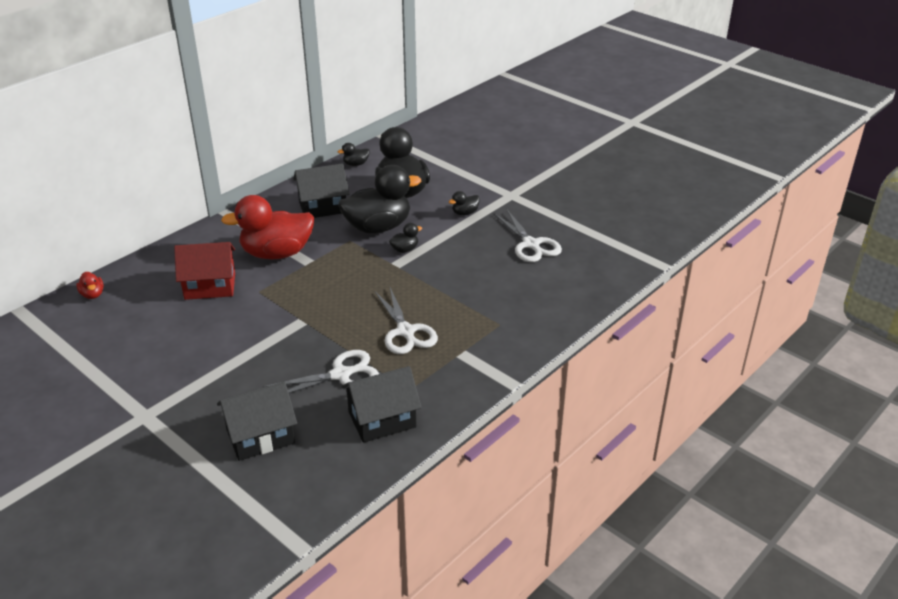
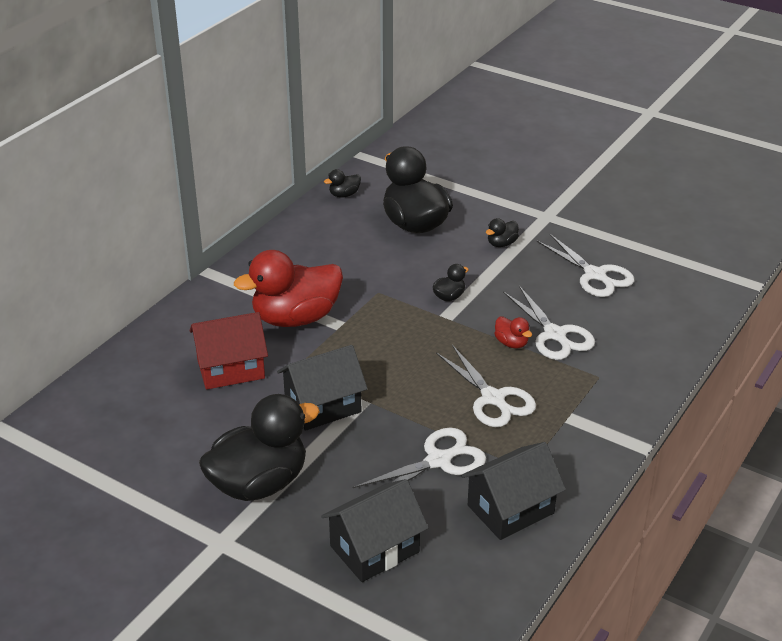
camera: 10 degrees left, 0 degrees up
red duck [76,272,104,299] -> red duck moved to [494,317,532,348]
black house [293,163,349,218] -> black house moved to [277,345,368,431]
black duck [338,165,421,234] -> black duck moved to [199,394,320,501]
none -> white scissors [503,286,595,360]

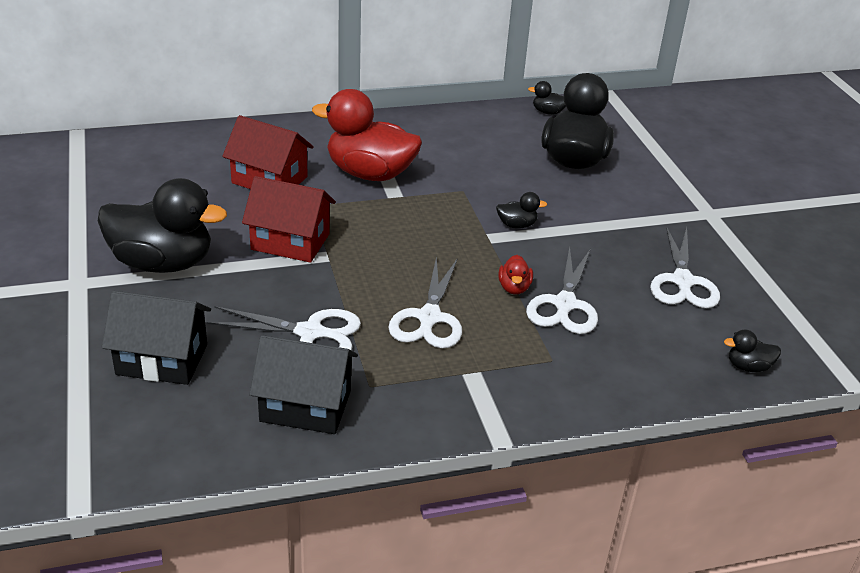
camera: 40 degrees right, 0 degrees up
black house [277,345,368,431] -> red house [242,176,336,263]
black duck [486,218,519,247] -> black duck moved to [724,329,781,372]

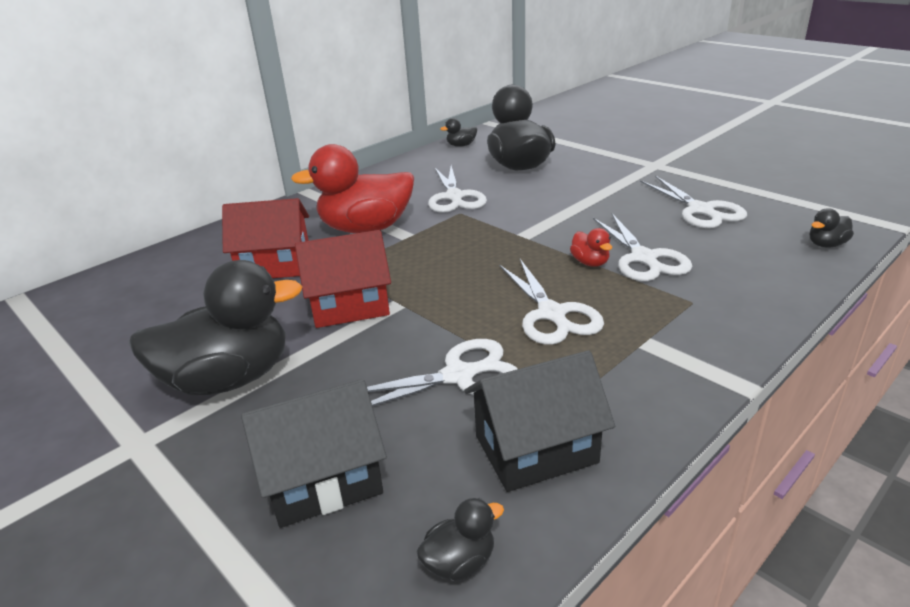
camera: 25 degrees left, 5 degrees down
black duck [496,192,547,229] -> black duck moved to [417,498,504,581]
none -> white scissors [428,166,487,213]

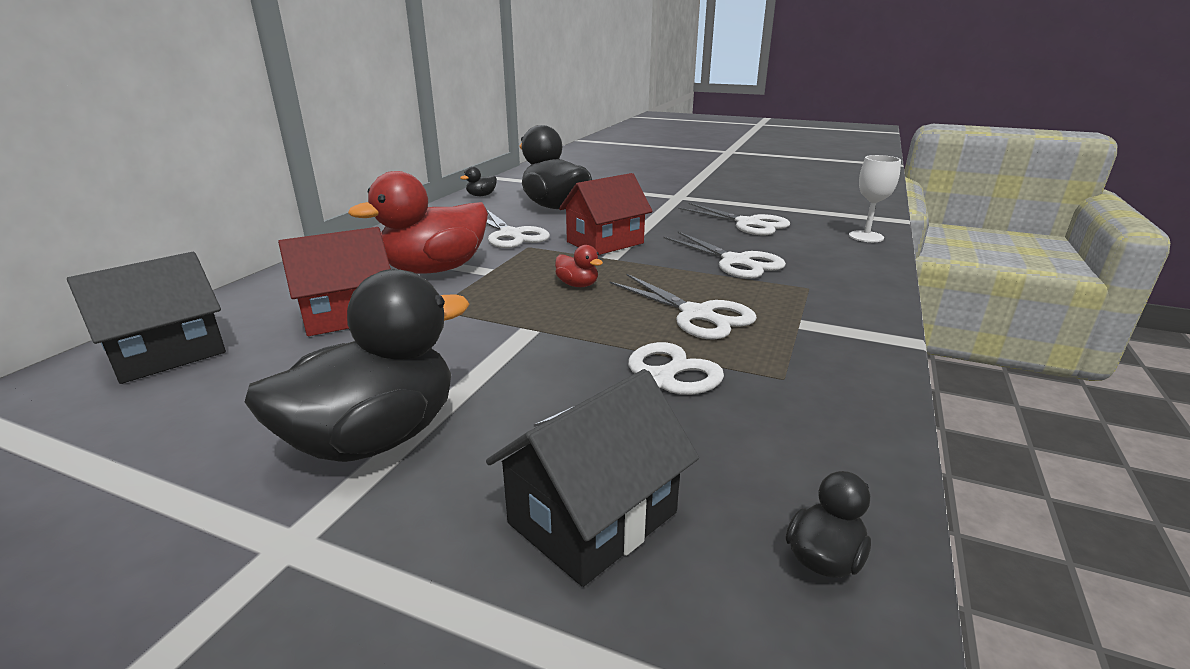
camera: 25 degrees left, 5 degrees down
red house [295,230,391,328] -> red house moved to [559,173,653,255]
black house [464,350,615,492] -> black house moved to [67,252,226,384]
red duck [570,228,612,267] -> red duck moved to [555,245,603,287]
black duck [810,208,854,248] -> white goblet [849,155,901,242]

